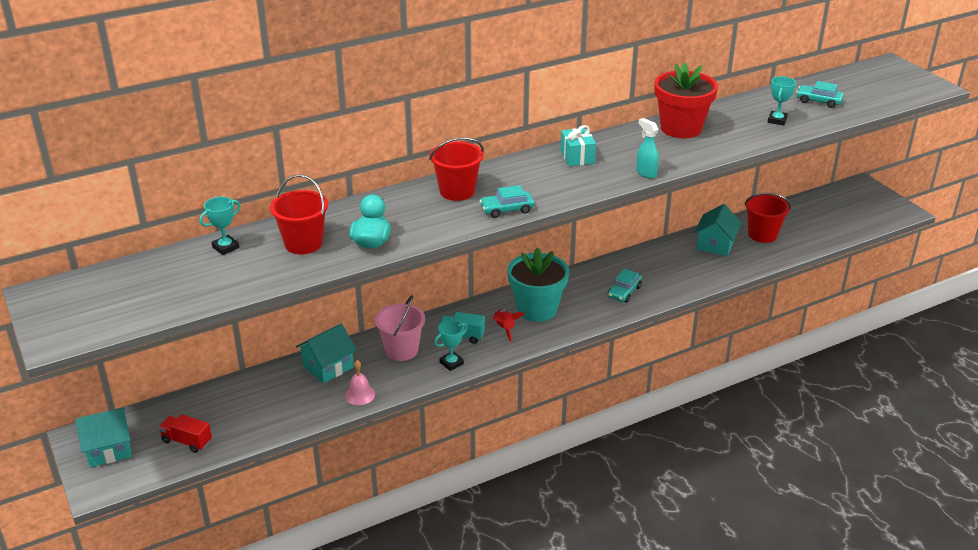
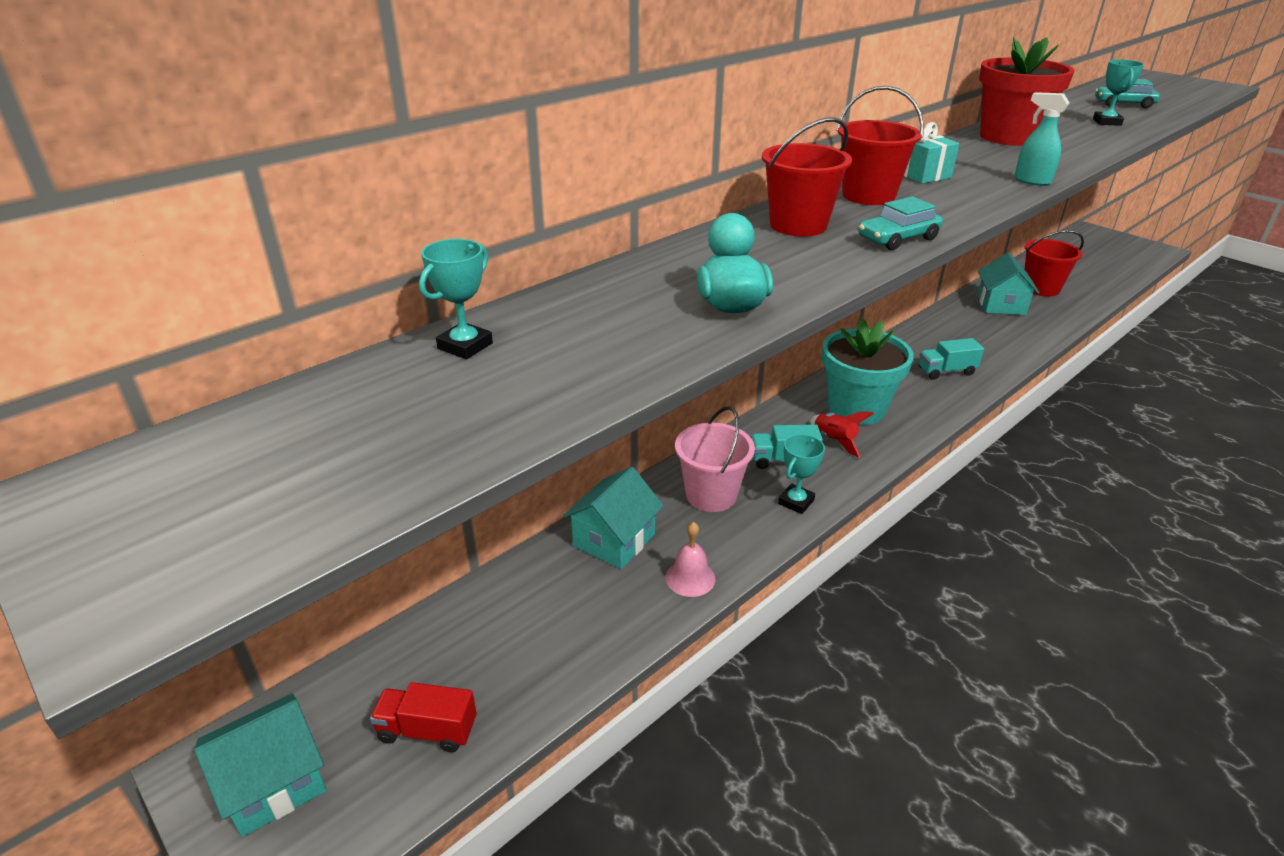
camera: 15 degrees left, 0 degrees up
red bucket [270,174,328,254] -> red bucket moved to [836,86,924,205]
turquoise car [608,269,642,303] -> turquoise truck [919,338,984,380]

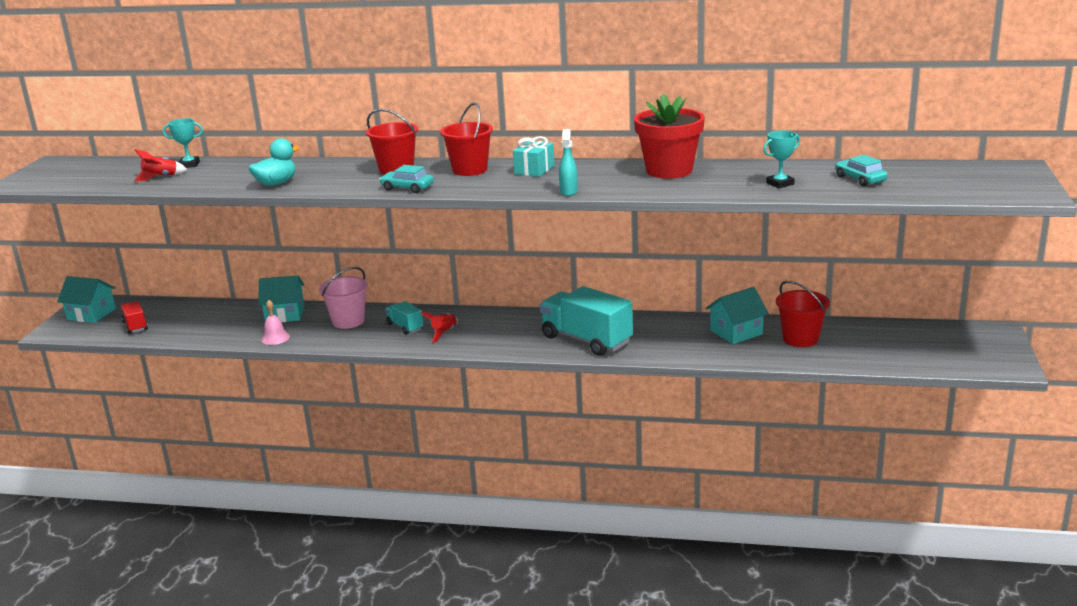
camera: 55 degrees right, 10 degrees down
turquoise trophy [778,434,825,514] -> none
turquoise flower pot [822,318,914,425] -> none
turquoise truck [919,338,984,380] -> turquoise truck [539,286,633,356], size x2.00
none -> red rocket [134,149,187,181]

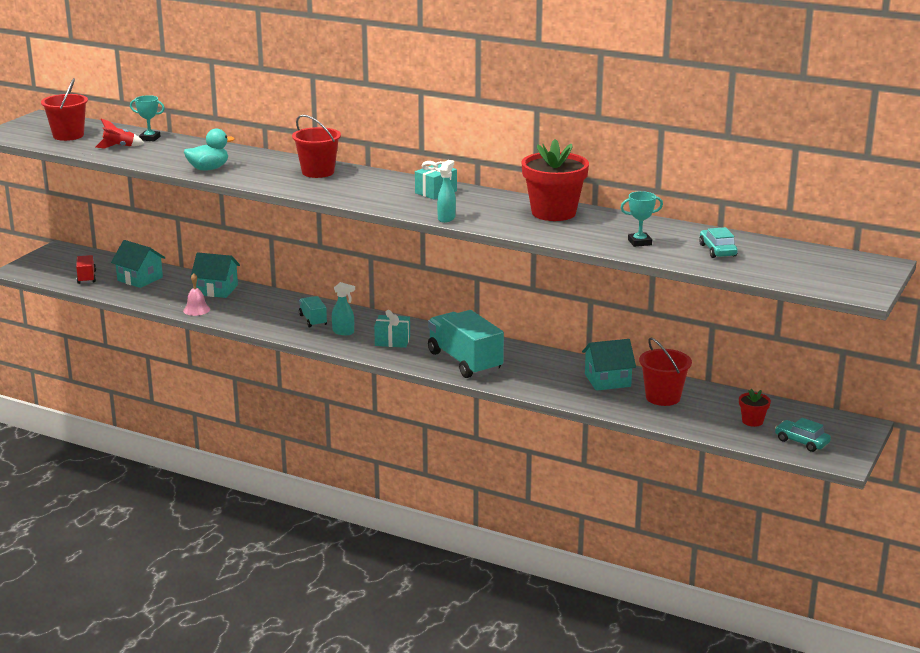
camera: 15 degrees right, 0 degrees up
turquoise house [57,276,116,323] -> turquoise house moved to [111,240,165,288]
pink bucket [319,267,368,329] -> none
turquoise car [380,165,434,193] -> turquoise car moved to [775,418,831,452]
red rocket [420,312,458,343] -> turquoise spray bottle [332,282,355,335]
red bucket [440,102,493,176] -> red bucket moved to [41,78,88,141]
none -> turquoise gift [374,310,410,348]
none -> red flower pot [739,389,771,427]

